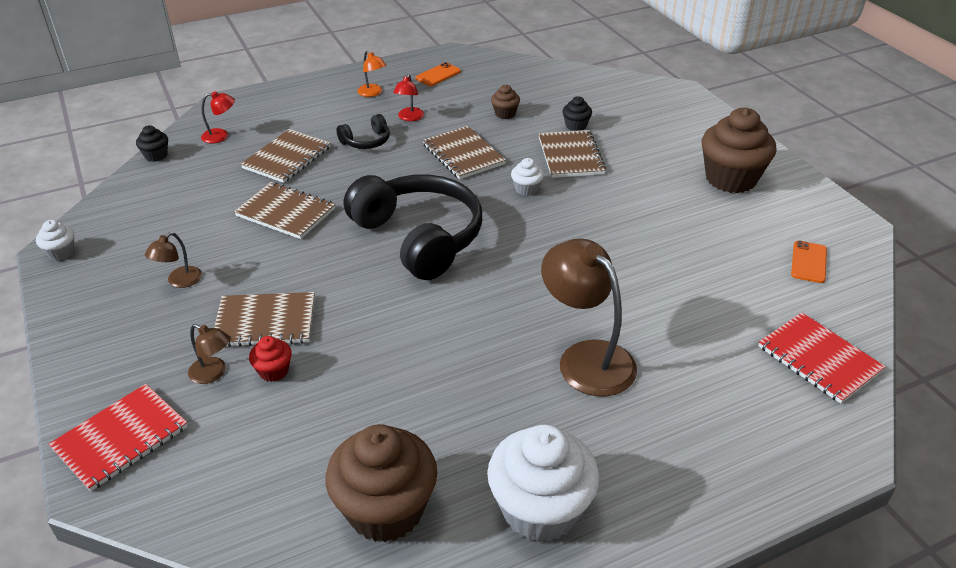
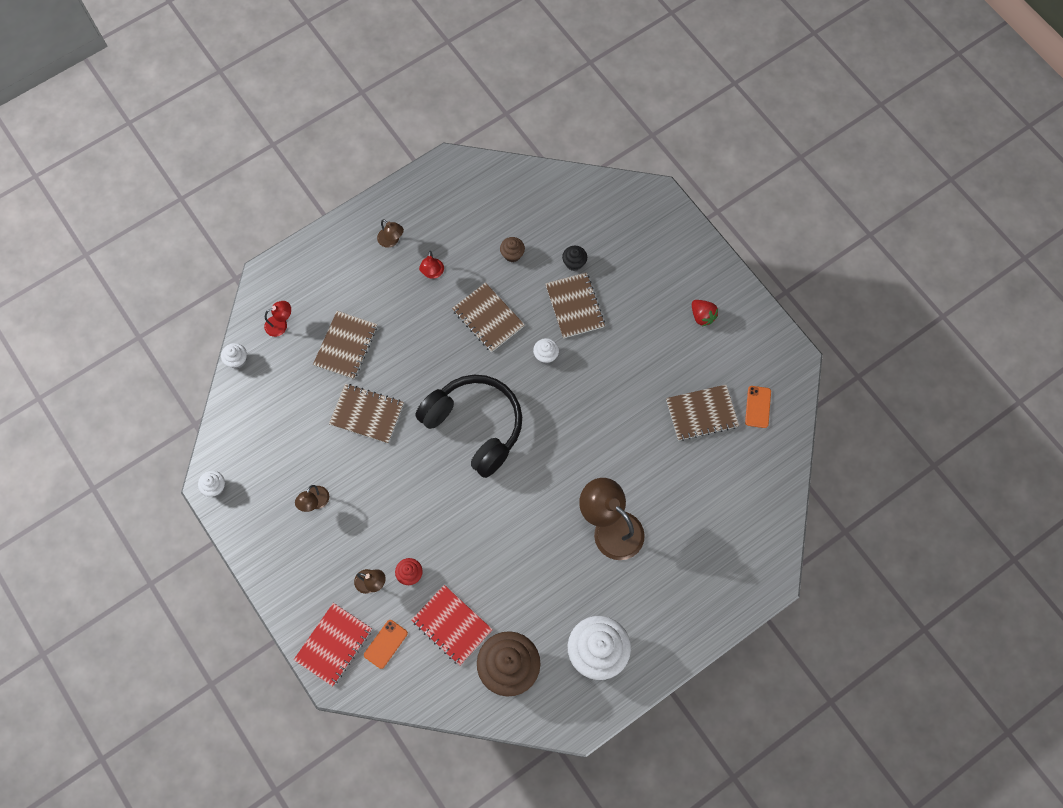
camera: 10 degrees left, 30 degrees up
black cupcake [136,125,168,162] -> white cupcake [221,343,247,369]
brown notebook [214,292,315,347] -> brown notebook moved to [666,385,739,441]
black headphones [336,114,390,149] -> none
orange lamp [357,51,386,97] -> brown lamp [377,219,404,248]
orange phone [415,62,461,86] -> orange phone moved to [364,620,408,669]
brown cupcake [702,108,777,193] -> red strawberry [692,300,718,326]
red notebook [759,313,886,404] -> red notebook moved to [412,585,493,666]

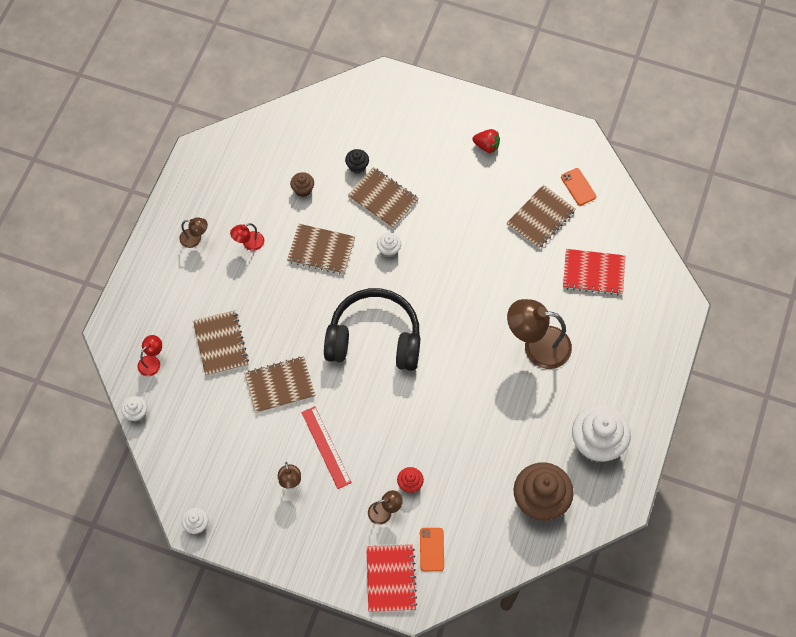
camera: 35 degrees left, 5 degrees down
red notebook [412,585,493,666] -> red notebook moved to [563,249,625,295]
red lamp [419,251,444,279] -> red lamp turned 90 degrees clockwise [230,223,264,251]
none -> red ruler [301,406,352,489]

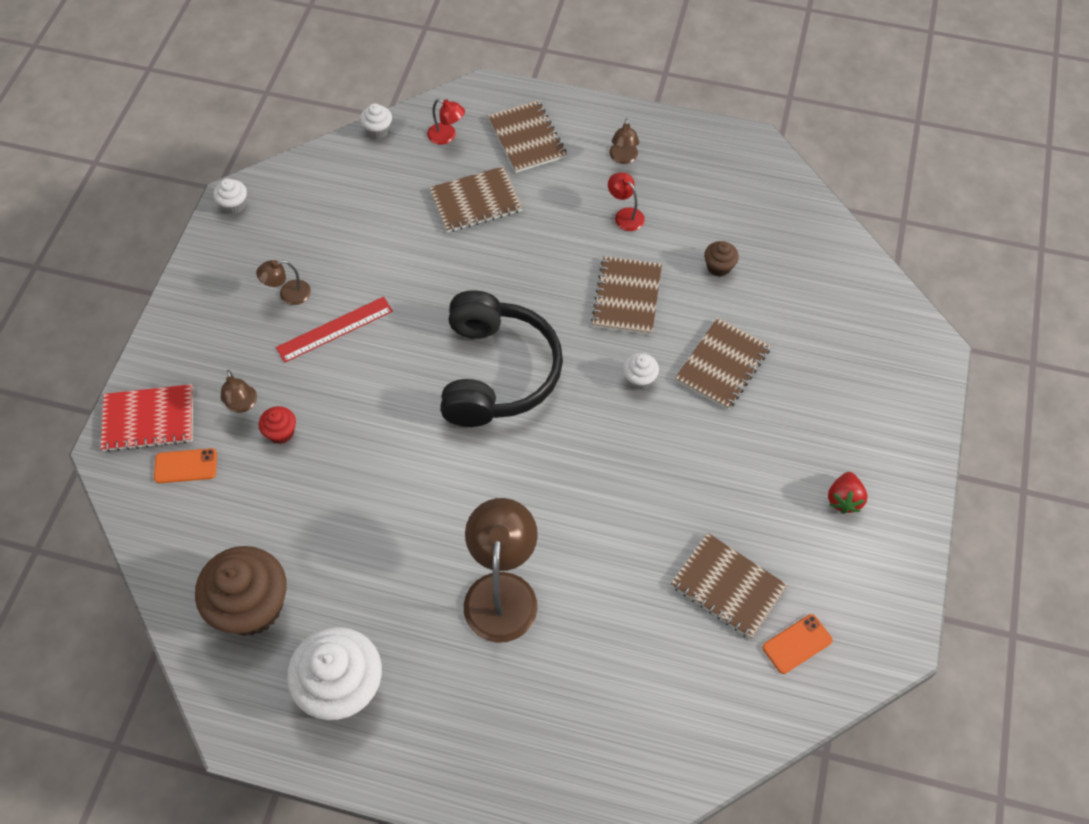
camera: 85 degrees right, 5 degrees down
brown notebook [244,356,315,413] -> brown notebook moved to [488,100,567,173]
black cupcake [345,149,369,174] -> none
red notebook [563,249,625,295] -> none

